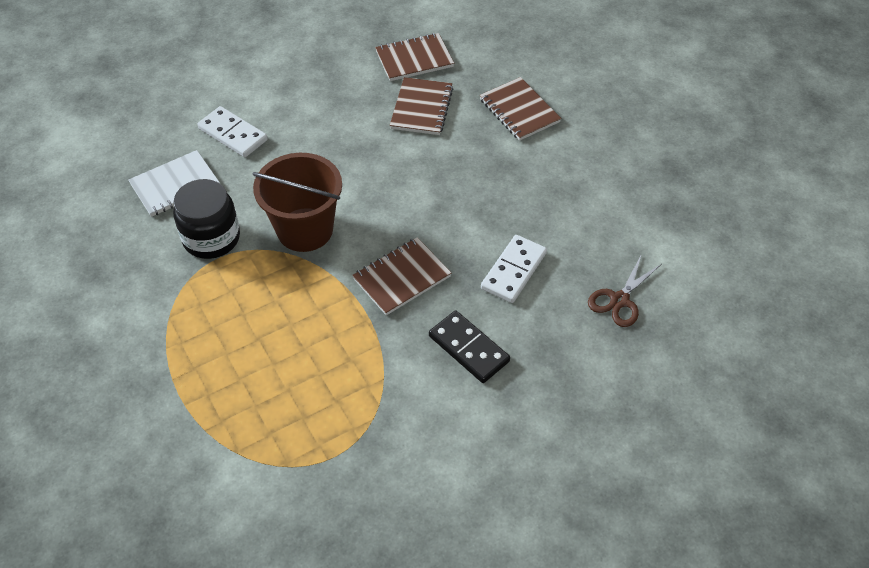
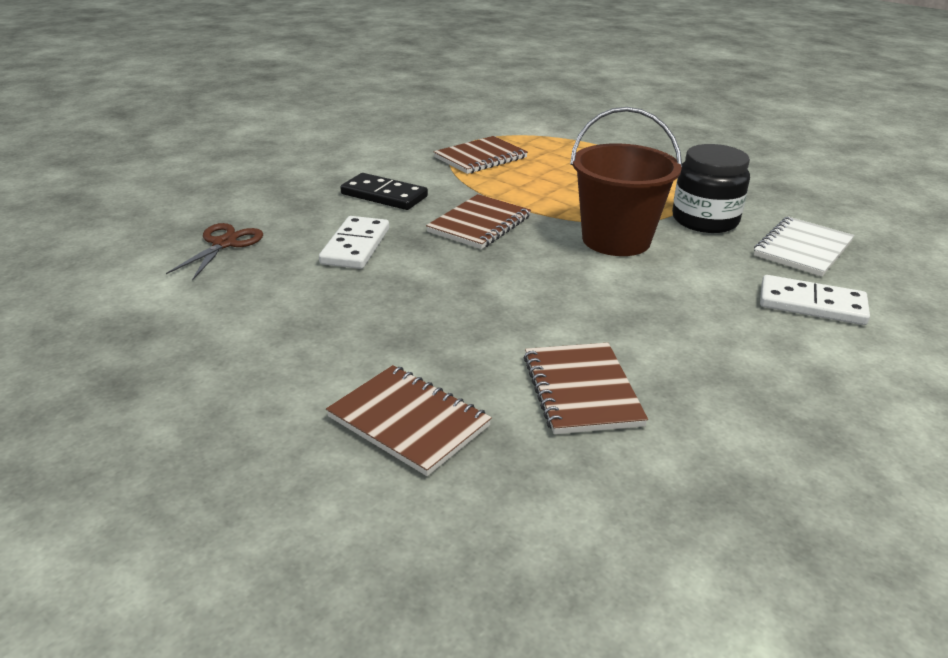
camera: 160 degrees right, 20 degrees down
brown notebook [375,33,454,81] -> brown notebook moved to [433,136,528,174]

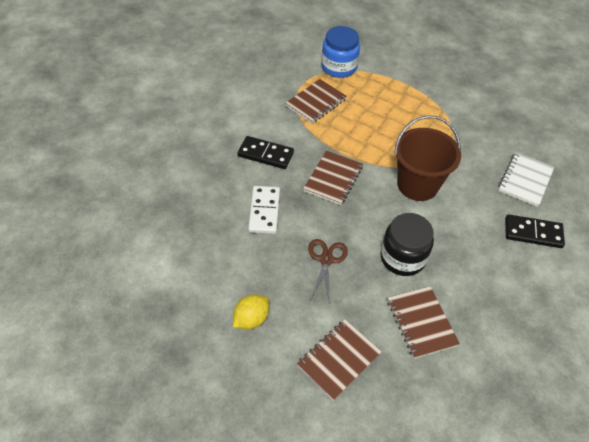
camera: 10 degrees left, 20 degrees up
brown scissors [166,223,263,281] -> brown scissors moved to [308,239,348,303]
brown notebook [326,365,492,476] -> brown notebook turned 75 degrees counterclockwise [297,319,382,401]
black jar [672,144,750,233] -> black jar moved to [380,213,434,276]
white domino [760,275,870,325] -> black domino [505,214,565,248]
none -> yellow lemon [233,295,269,329]
none -> blue jar [321,26,360,78]

